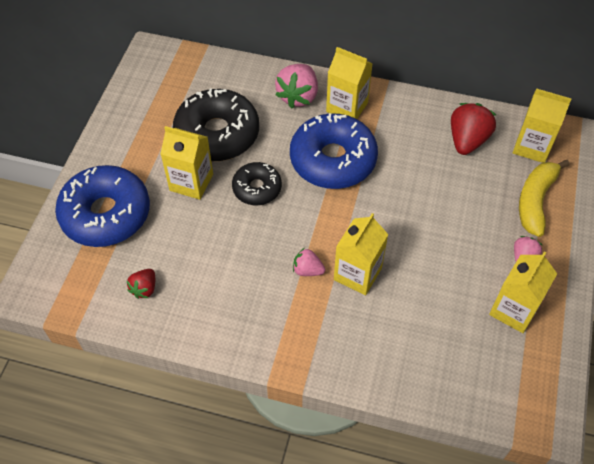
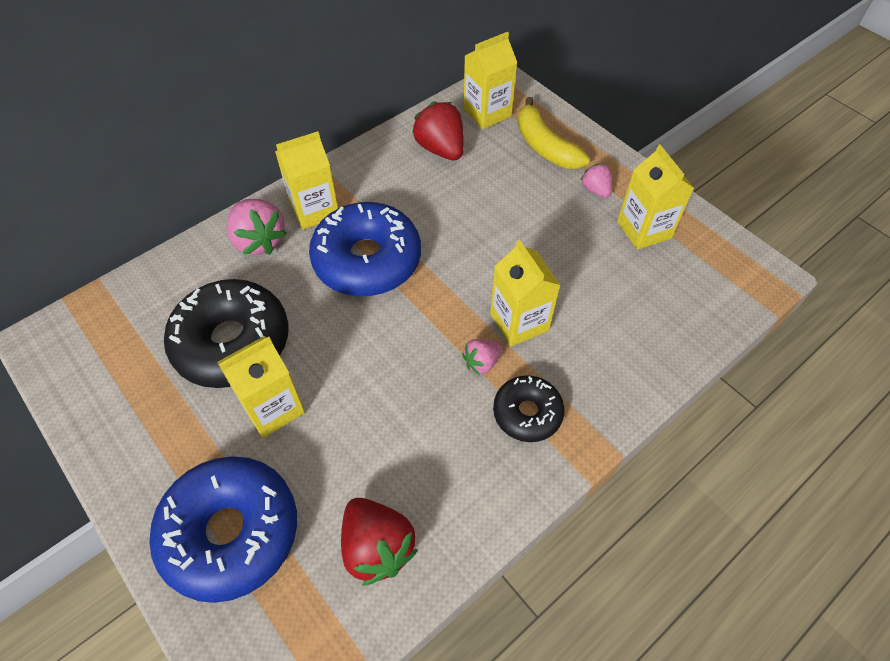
camera: 55 degrees left, 0 degrees up
red strawberry [127,269,155,299] -> red strawberry [341,498,418,586], size x1.78
black donut [232,162,282,205] -> black donut moved to [493,375,565,442]

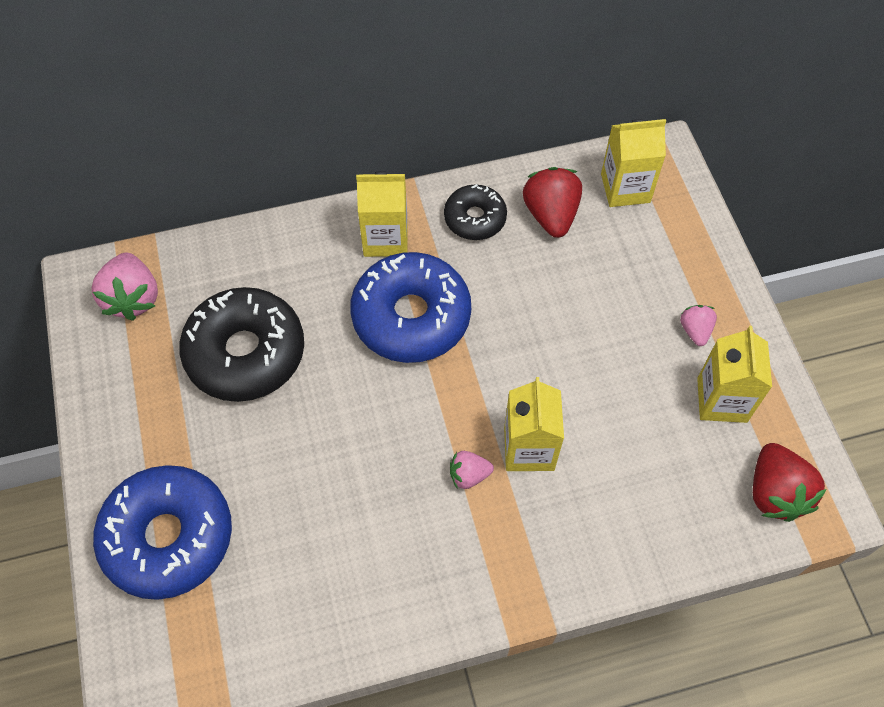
camera: 25 degrees right, 5 degrees up
yellow carton [217,336,305,438] -> none
pink strawberry [227,199,287,255] -> pink strawberry moved to [91,253,158,321]
red strawberry [341,498,418,586] -> red strawberry moved to [753,443,827,522]
black donut [493,375,565,442] -> black donut moved to [444,184,507,240]
yellow banana [518,97,590,169] -> none

